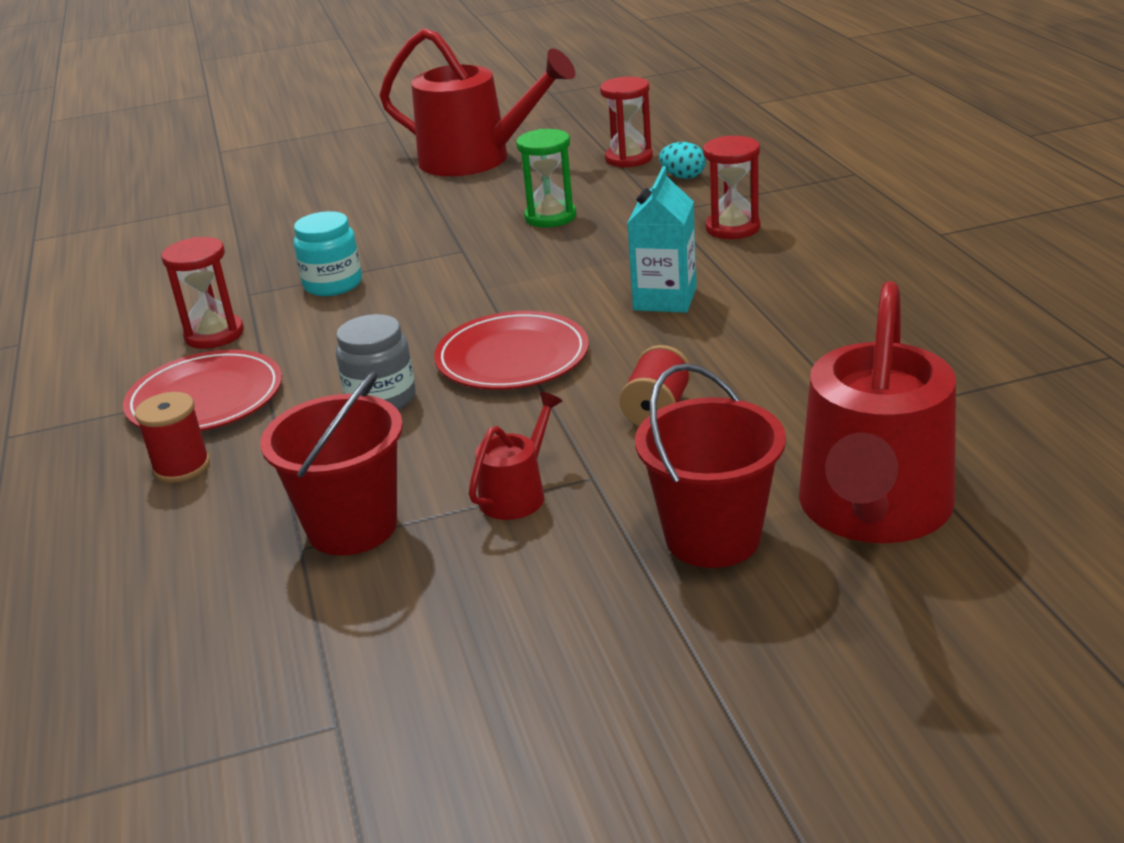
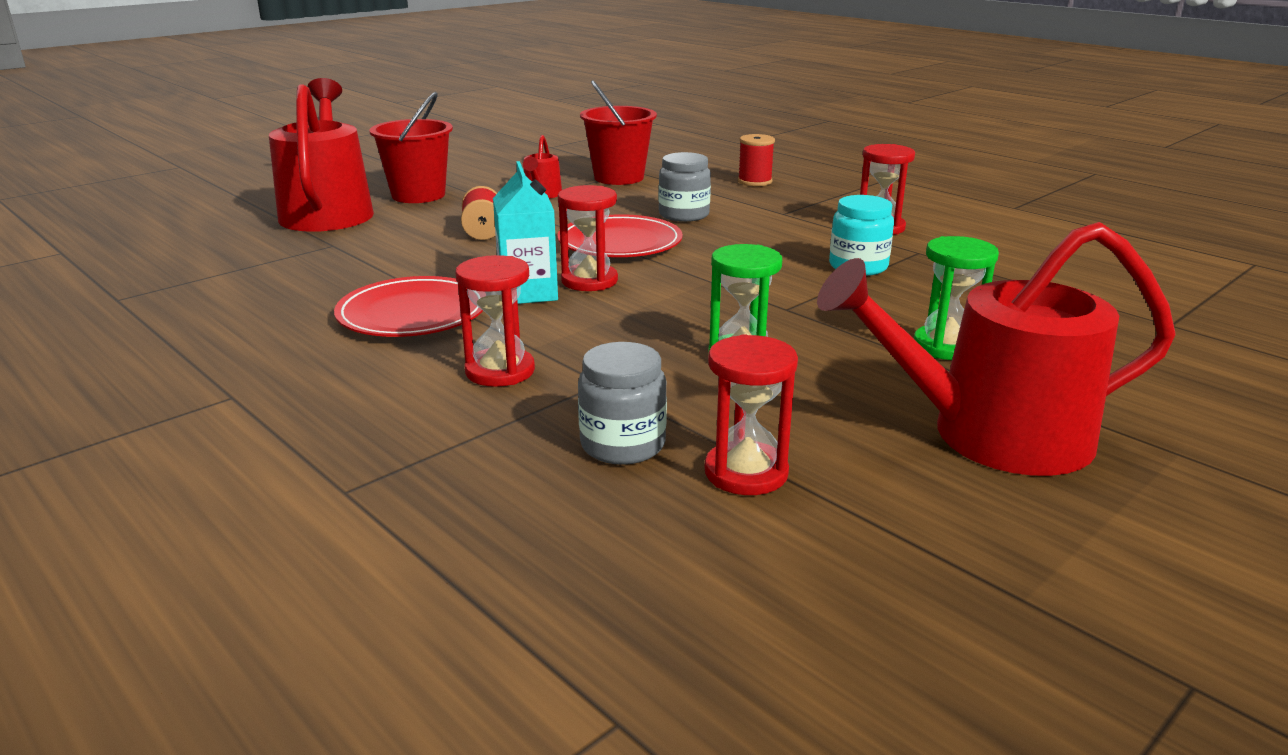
camera: 150 degrees right, 5 degrees down
red plate [123,350,282,431] -> red plate moved to [334,276,483,337]
turquoise egg [659,142,706,179] -> grey jar [578,342,667,465]
none -> red hourglass [558,185,618,291]
none -> green hourglass [914,236,999,360]

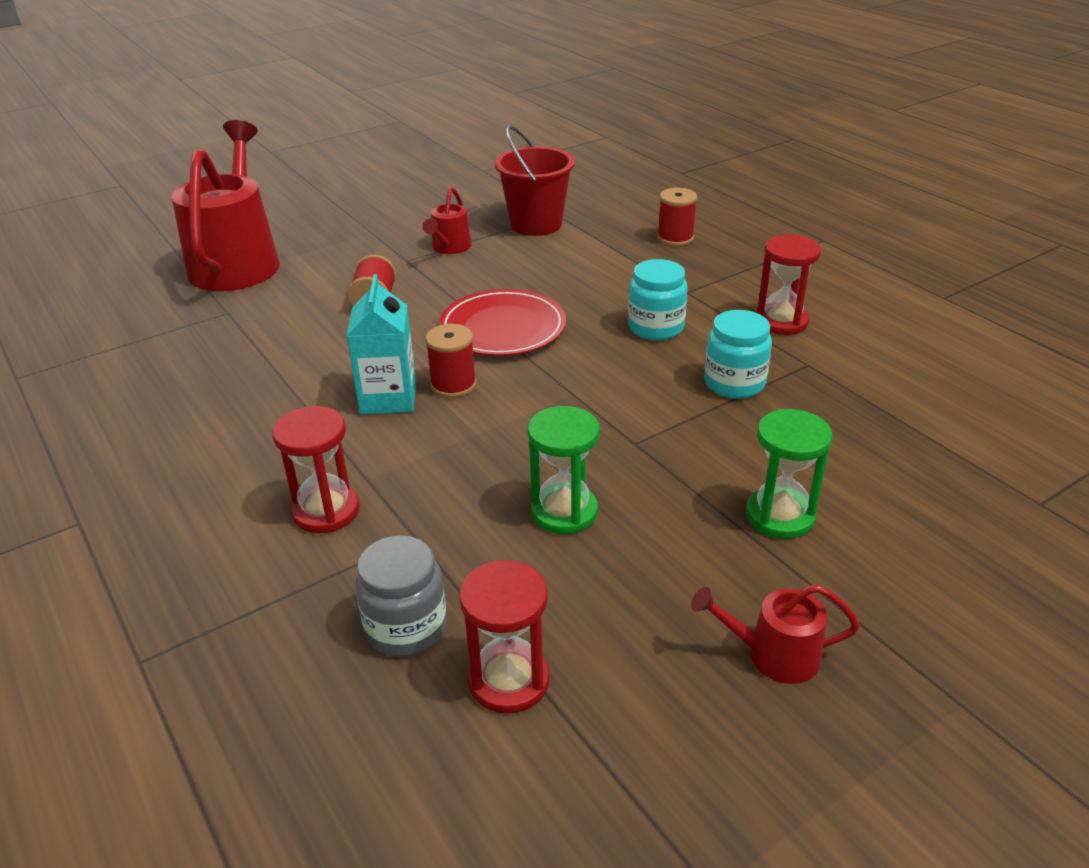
camera: 10 degrees right, 10 degrees up
red plate [334,276,483,337] -> none
red bucket [369,92,453,203] -> none
red hourglass [558,185,618,291] -> red spool [425,324,476,398]
grey jar [659,152,711,222] -> none
red watering can [817,222,1176,476] -> red watering can [691,584,860,684], size x0.45
none -> turquoise jar [628,259,687,340]

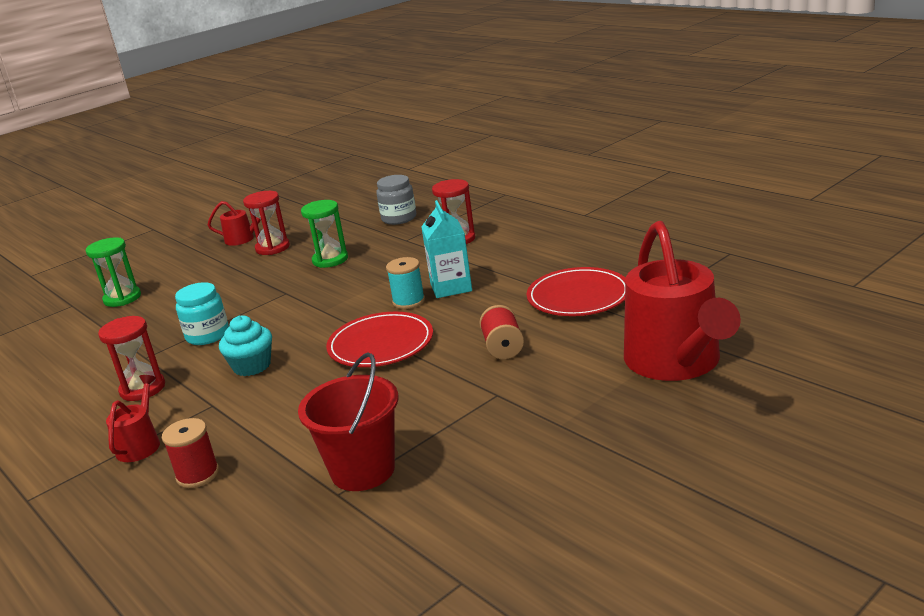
camera: 175 degrees right, 10 degrees down
red watering can [423,187,471,254] -> red watering can moved to [106,375,160,462]
red spool [425,324,476,398] -> turquoise spool [386,257,425,309]
red hourglass [459,560,550,714] -> red hourglass moved to [243,191,290,255]
turquoise jar [628,259,687,340] -> turquoise cupcake [219,315,272,376]
green hourglass [746,409,833,539] -> green hourglass moved to [86,238,141,307]
none -> red plate [527,267,626,316]

